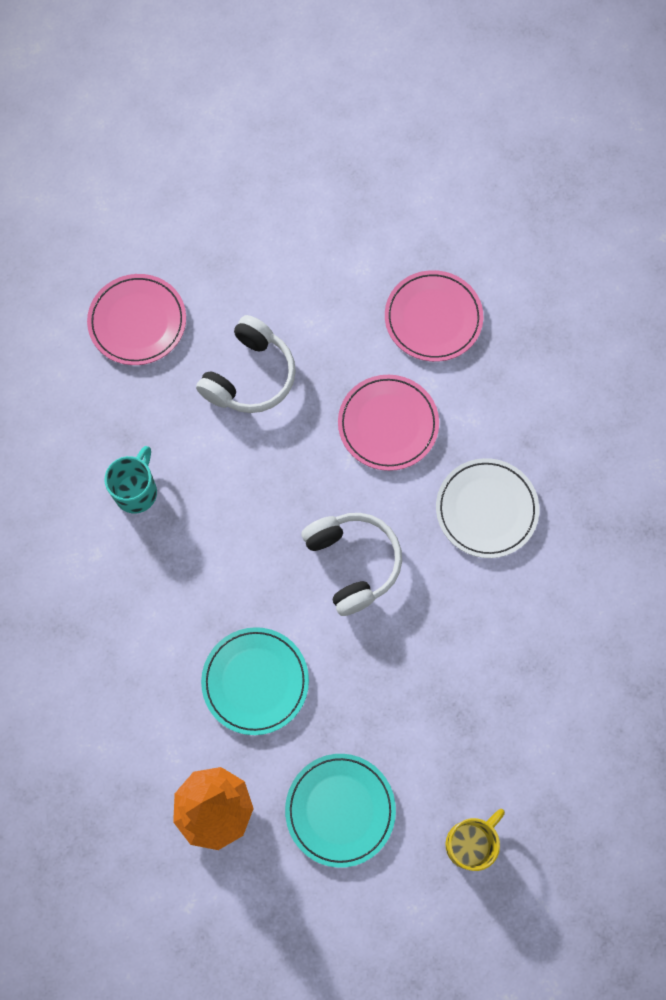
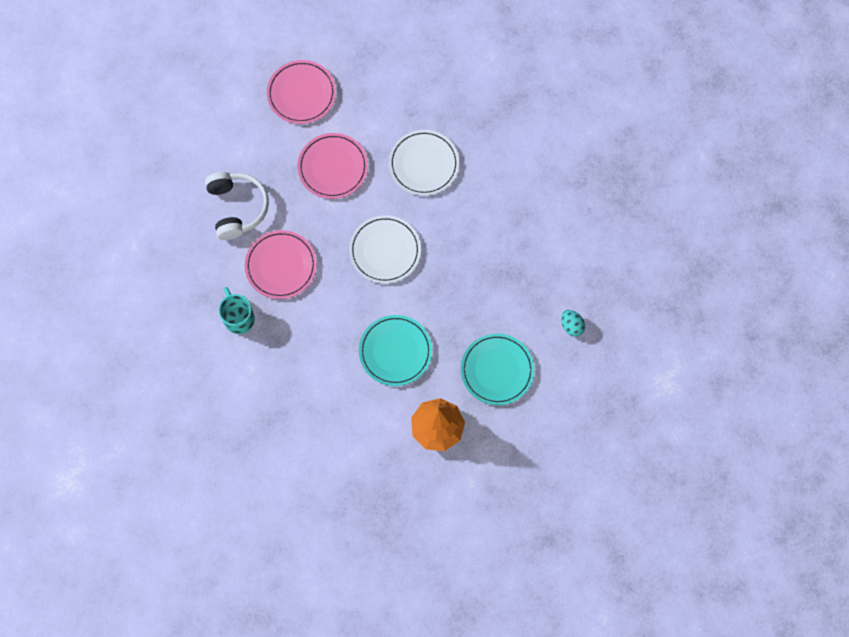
camera: 45 degrees left, 0 degrees up
pink plate [87,274,186,365] -> pink plate moved to [245,230,317,299]
white headphones [301,513,402,616] -> white plate [349,215,421,284]
yellow mug [446,809,505,871] -> turquoise egg [561,310,585,337]

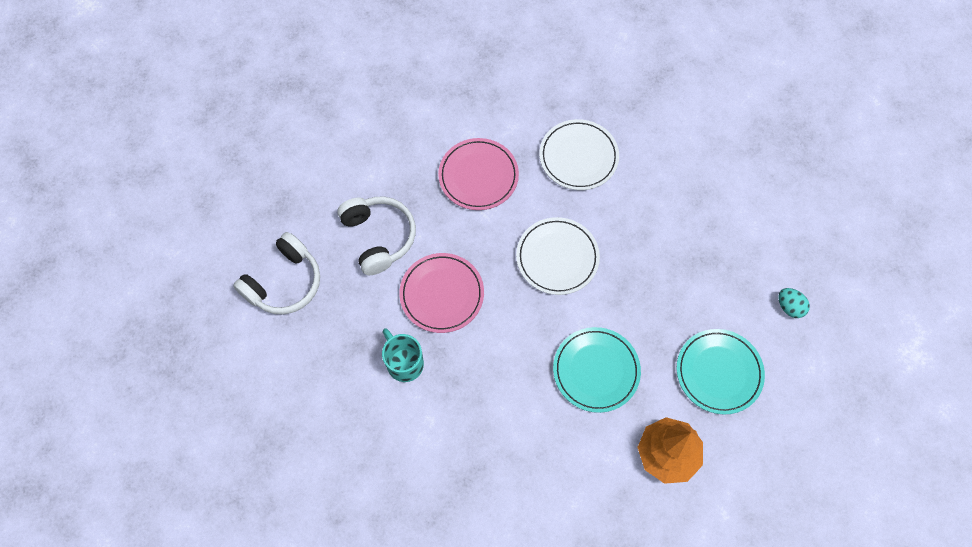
camera: 10 degrees left, 5 degrees down
pink plate [267,60,336,124] -> none
none -> white headphones [233,232,320,314]

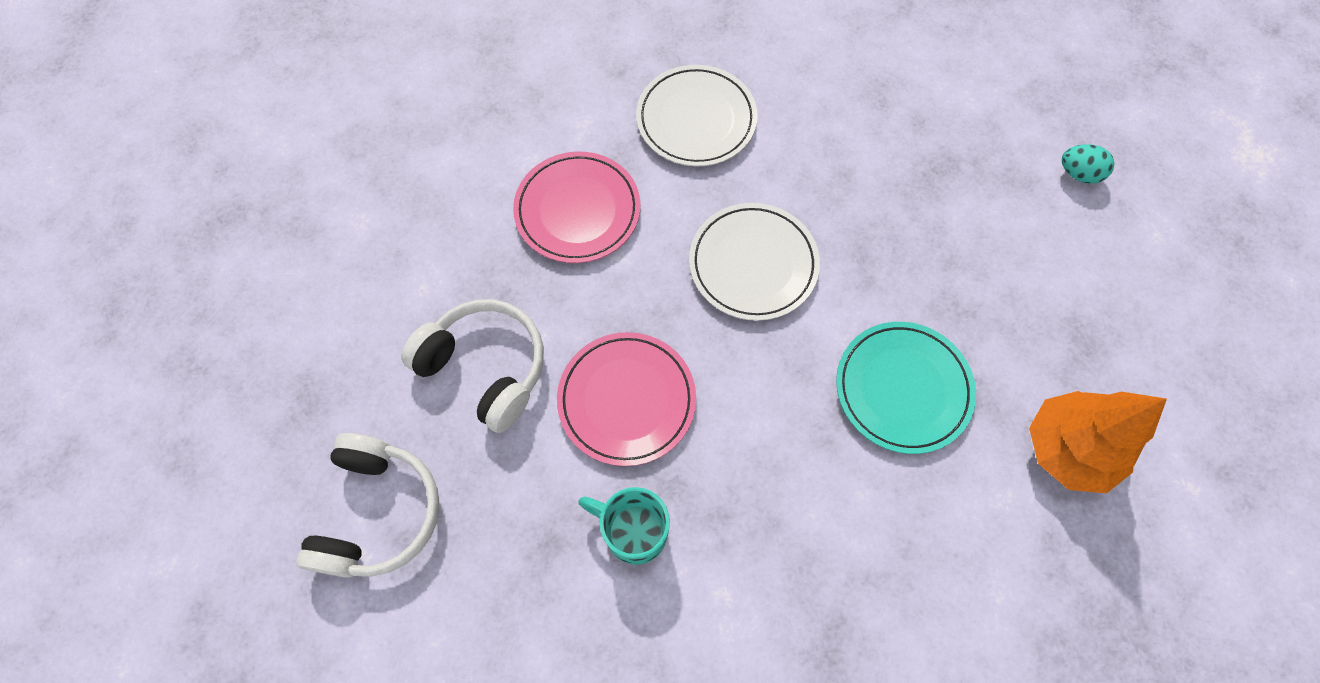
camera: 30 degrees left, 0 degrees up
turquoise plate [677,329,765,415] -> none

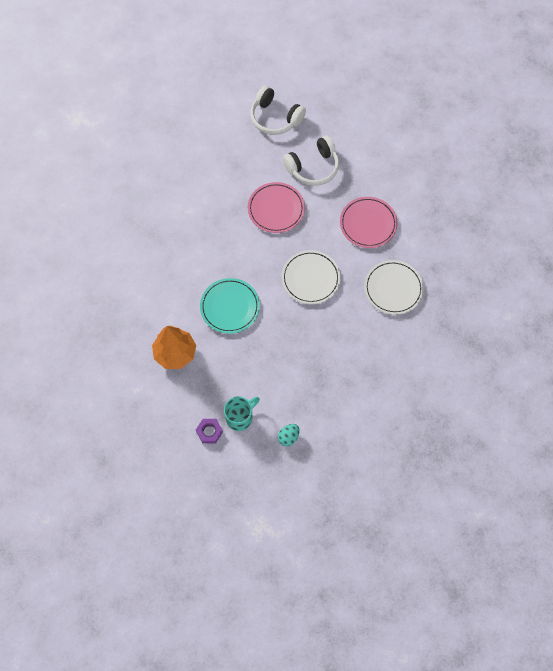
camera: 115 degrees right, 0 degrees up
turquoise mug [578,487,670,565] -> turquoise mug moved to [224,396,260,431]
none -> purple nut [196,419,223,443]

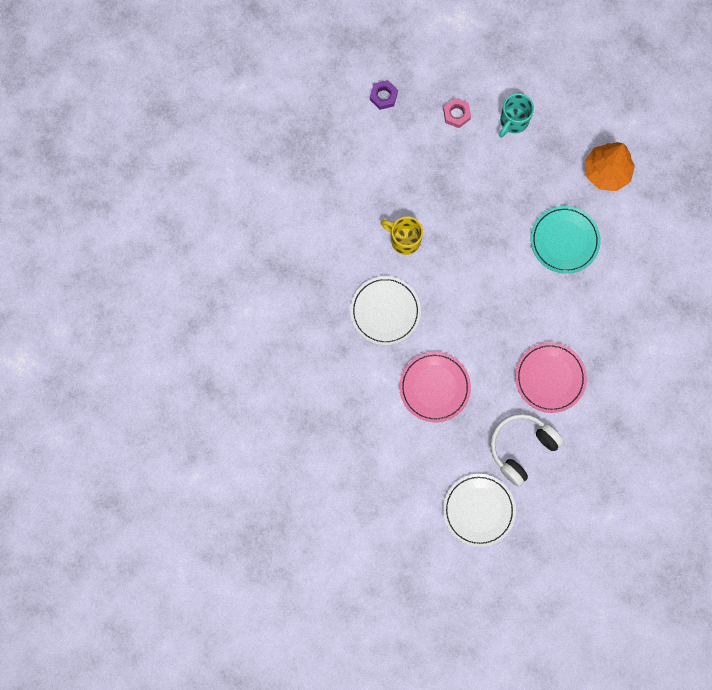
camera: 165 degrees right, 10 degrees up
purple nut [196,419,223,443] -> purple nut moved to [370,80,398,110]
white headphones [250,85,306,135] -> none
turquoise egg [278,424,300,446] -> pink nut [443,98,471,128]
white plate [281,250,341,304] -> white plate moved to [443,474,516,547]
none -> yellow mug [381,216,423,255]

